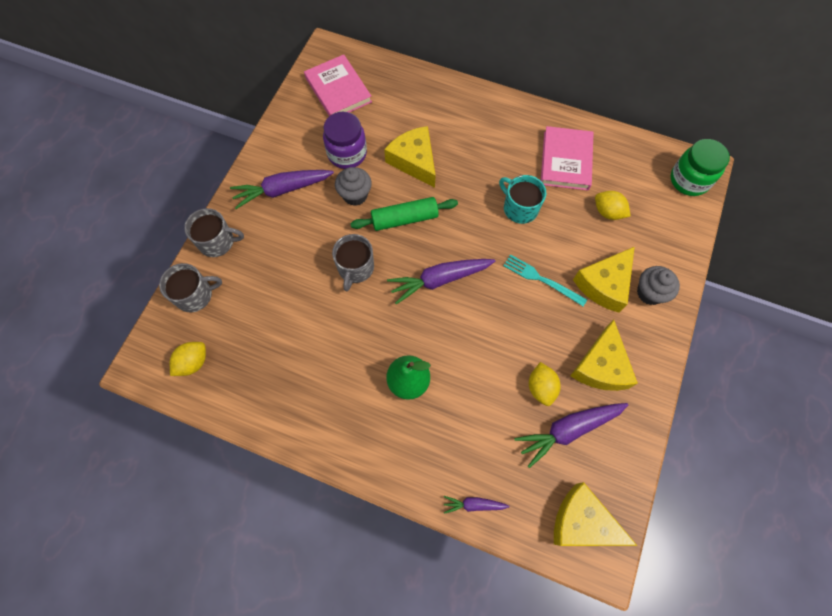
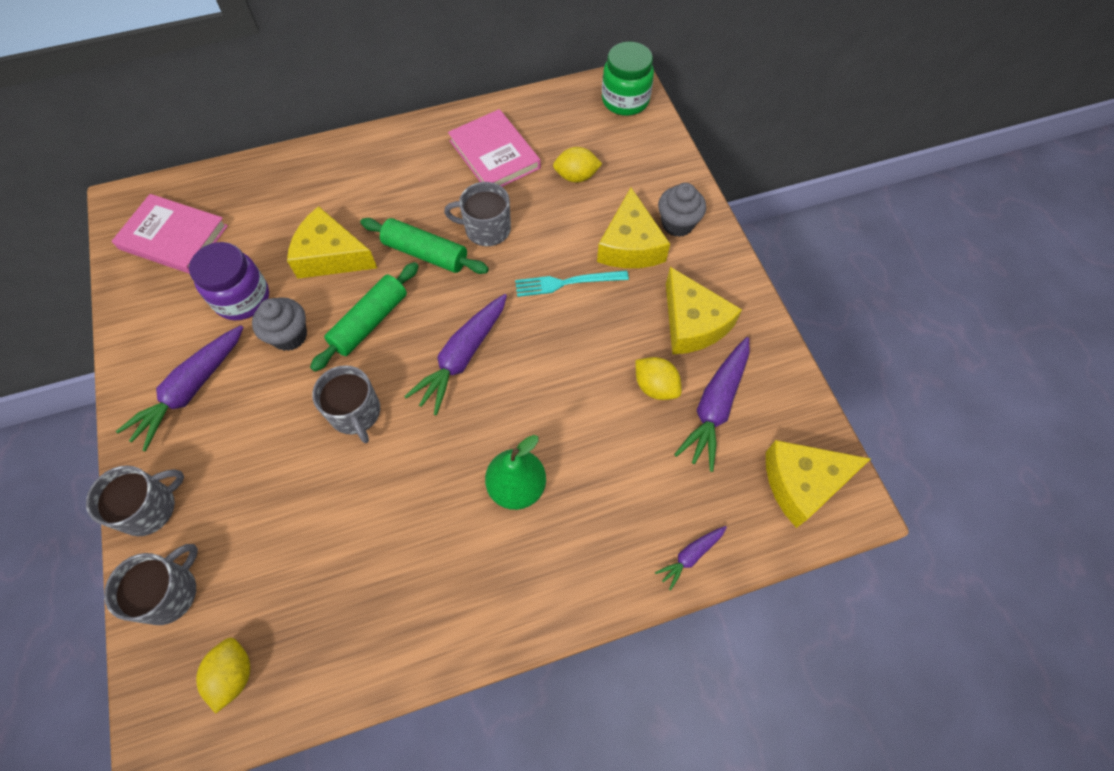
camera: 40 degrees left, 5 degrees down
turquoise mug [499,175,546,224] -> grey mug [444,182,511,246]
none -> green rolling pin [360,218,489,274]

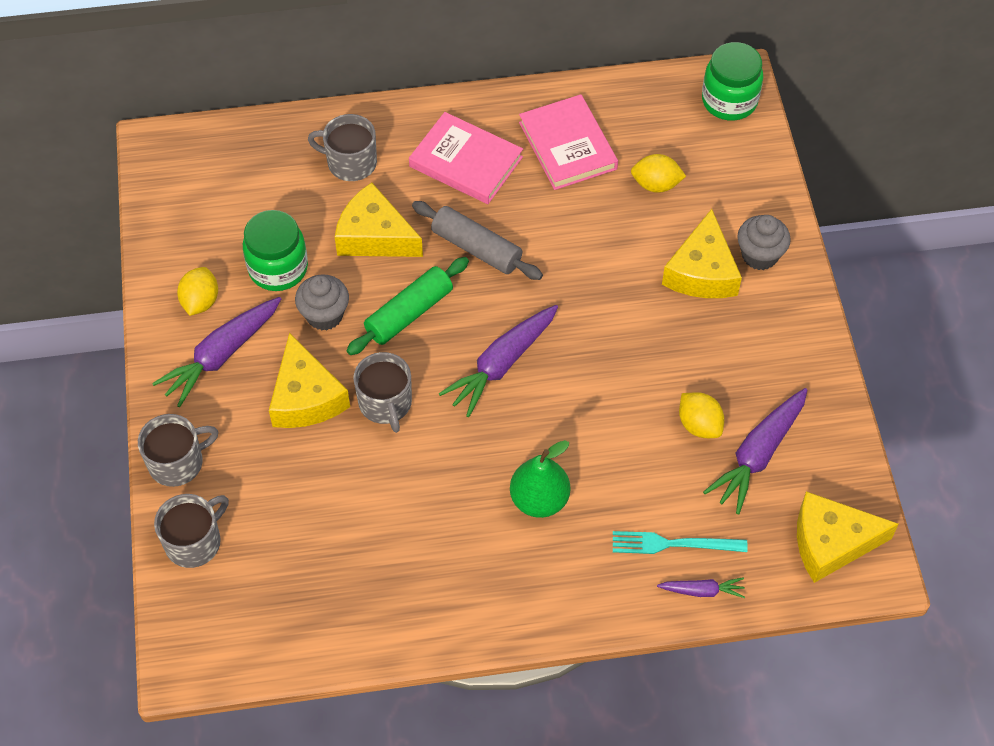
camera: 10 degrees right, 5 degrees down
pink book [112,194,228,274] -> pink book moved to [409,112,523,204]
purple jar [189,242,269,320] -> green jar [243,210,308,291]
yellow lemon [196,638,250,713] -> yellow lemon moved to [177,267,218,316]
green rolling pin [360,218,489,274] -> grey rolling pin [412,201,543,280]
grey mug [444,182,511,246] -> grey mug moved to [308,114,377,181]
turquoise fork [515,270,629,297] -> turquoise fork moved to [613,531,748,554]
purple carrot [655,526,727,591] -> purple carrot turned 150 degrees counterclockwise [657,577,745,598]
yellow cheese [666,267,742,355] -> yellow cheese moved to [269,333,350,428]

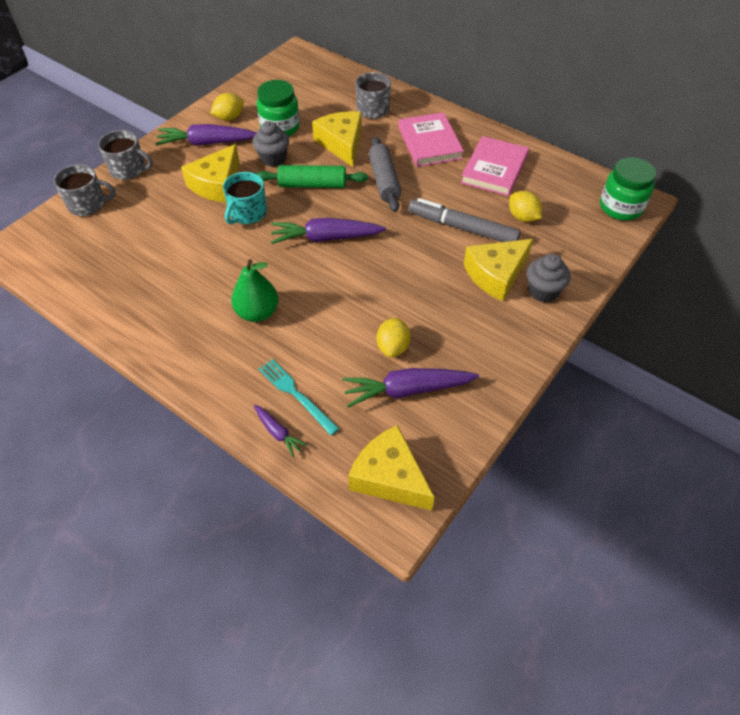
camera: 45 degrees right, 5 degrees down
grey mug [353,352,412,433] -> turquoise mug [223,172,267,225]
none -> grey marker [409,198,521,242]

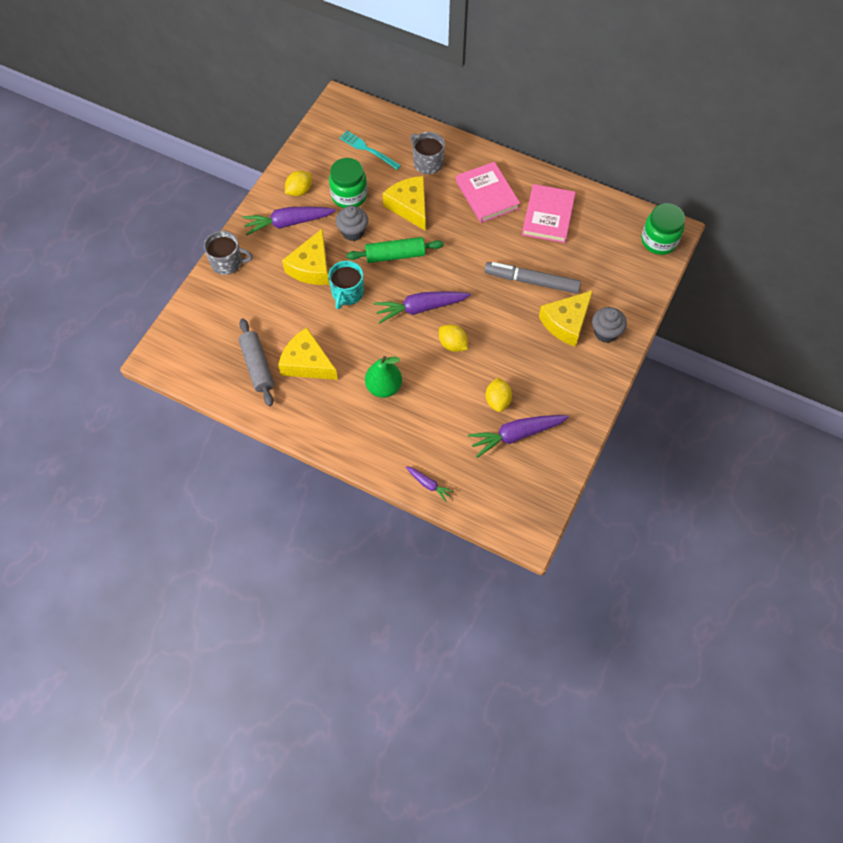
camera: 10 degrees left, 10 degrees up
grey mug [54,164,116,216] -> none
turquoise fork [259,359,340,435] -> turquoise fork moved to [339,131,401,170]
yellow cheese [348,425,435,511] -> yellow cheese moved to [278,328,338,380]
grey rolling pin [369,137,401,212] -> grey rolling pin moved to [239,319,274,406]
yellow lemon [509,191,542,222] -> yellow lemon moved to [439,324,468,352]

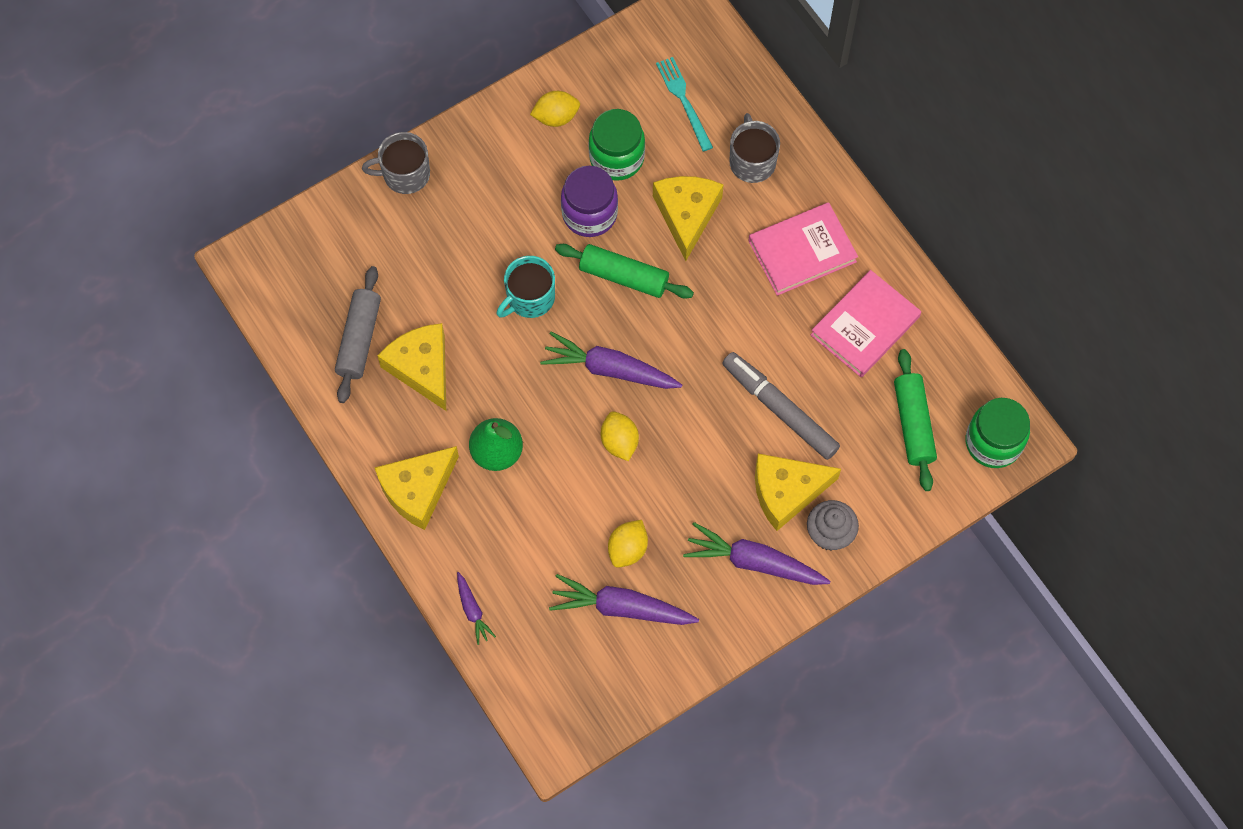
camera: 30 degrees right, 5 degrees up
grey mug [204,231,253,275] -> grey mug turned 135 degrees clockwise [362,132,430,194]
purple carrot [242,207,336,236] -> purple carrot moved to [683,522,831,585]
yellow cheese [282,229,329,285] -> yellow cheese moved to [375,446,459,530]
grey cupcake [336,205,368,241] -> purple jar [561,166,618,237]
pink book [456,162,520,223] -> pink book turned 60 degrees clockwise [748,202,858,296]
none -> green rolling pin [894,349,937,491]

